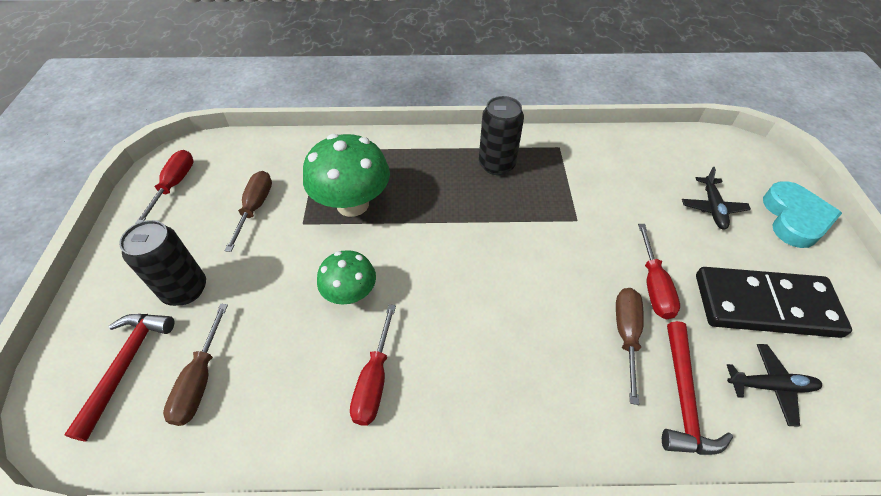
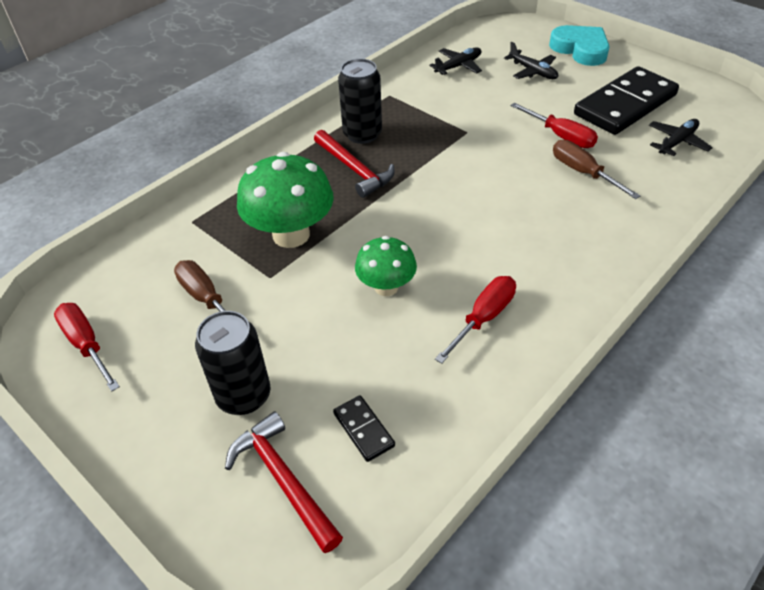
camera: 45 degrees left, 5 degrees down
brown screwdriver [163,304,228,426] -> black domino [333,395,395,462]
red screwdriver [350,304,396,426] -> red screwdriver turned 105 degrees counterclockwise [435,276,516,364]
red hammer [662,321,733,455] -> red hammer moved to [314,130,395,198]
none -> black plane [429,47,482,75]

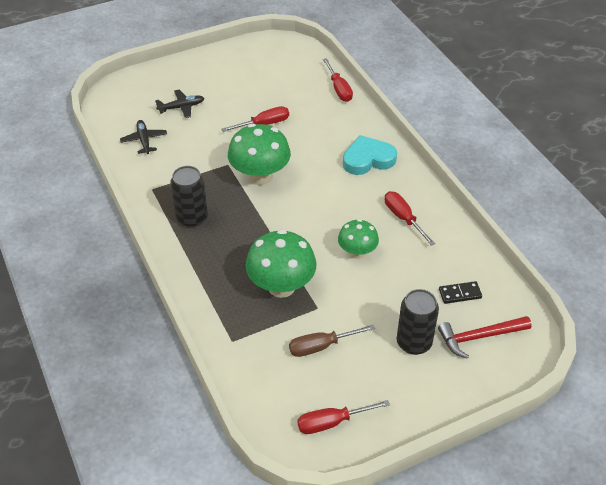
camera: 70 degrees left, 0 degrees up
red hammer [314,130,395,198] -> none
turquoise heart [549,25,609,66] -> turquoise heart moved to [343,135,397,175]
brown screwdriver [553,140,640,199] -> none
black domino [574,66,679,135] -> none
black plane [649,119,713,156] -> none
none -> green mushroom [228,123,291,185]
none -> red screwdriver [323,58,353,102]

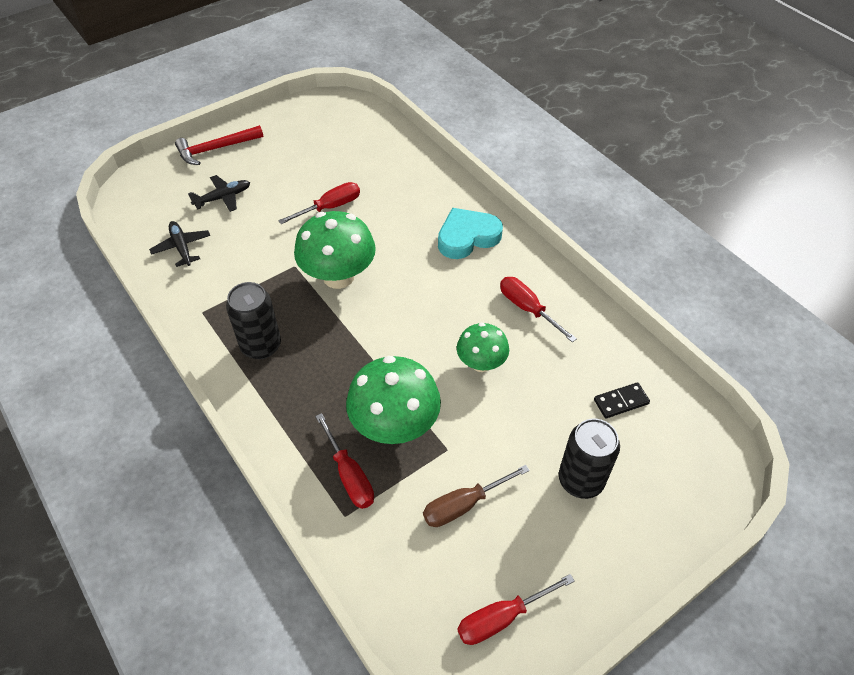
camera: 10 degrees left, 5 degrees up
red screwdriver [323,58,353,102] -> red screwdriver moved to [315,413,374,509]
red hammer [438,316,531,359] -> red hammer moved to [175,125,264,165]

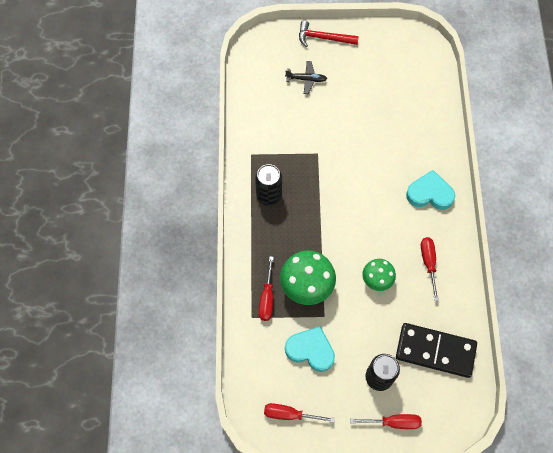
camera: 35 degrees right, 15 degrees up
black plane [149,221,210,267] -> none
red screwdriver [278,182,360,224] -> red screwdriver moved to [350,414,422,429]
green mushroom [294,211,376,289] -> none
brown screwdriver [423,465,530,527] -> turquoise heart [285,326,335,372]
black domino [594,382,650,418] -> black domino [396,323,477,378], size x2.36

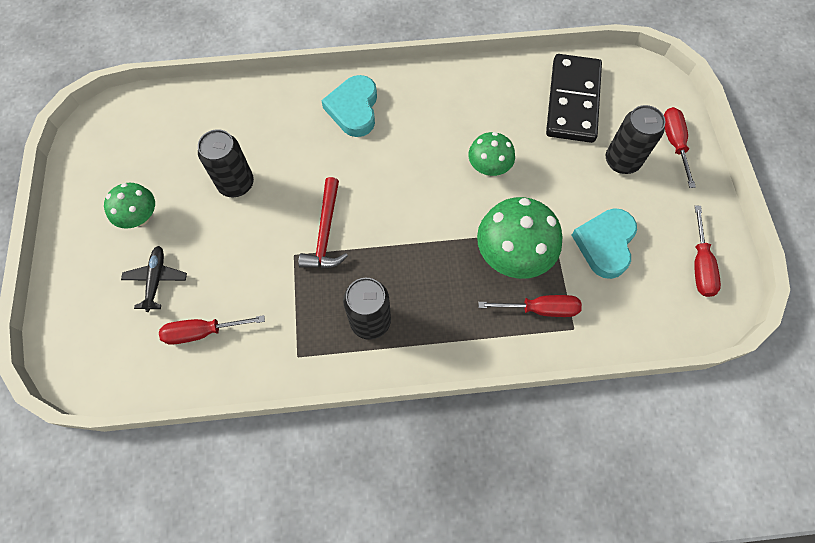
camera: 95 degrees left, 0 degrees up
red hammer [299,20,359,47] -> red hammer moved to [298,177,348,268]
red screwdriver [421,237,439,301] -> red screwdriver moved to [159,315,265,345]
none -> green mushroom [104,183,155,229]
none -> black can [198,129,254,197]

